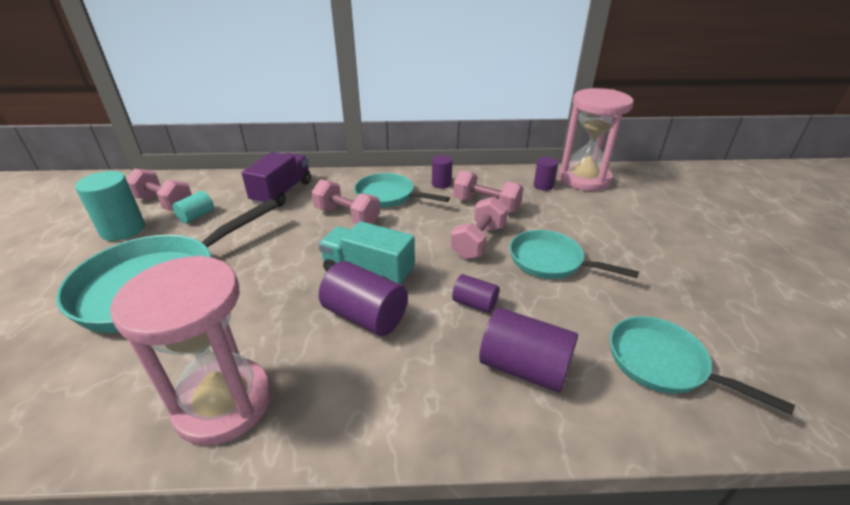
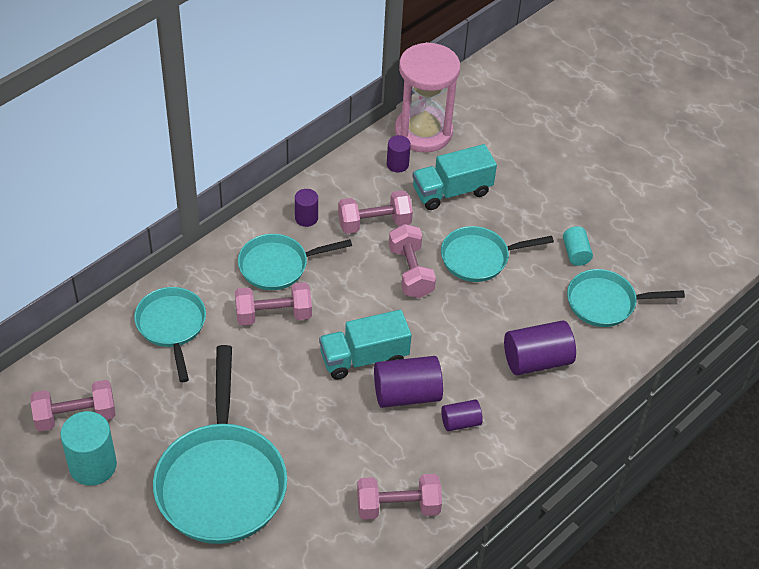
camera: 45 degrees left, 15 degrees up
pink hourglass [110,255,272,445] -> pink dumbbell [357,474,442,520]
turquoise cylinder [172,191,214,224] -> turquoise cylinder moved to [563,226,593,266]
purple truck [242,152,311,207] -> turquoise pan [134,287,206,382]
purple cylinder [452,274,499,313] -> purple cylinder moved to [441,400,483,431]
none -> turquoise truck [413,144,497,210]

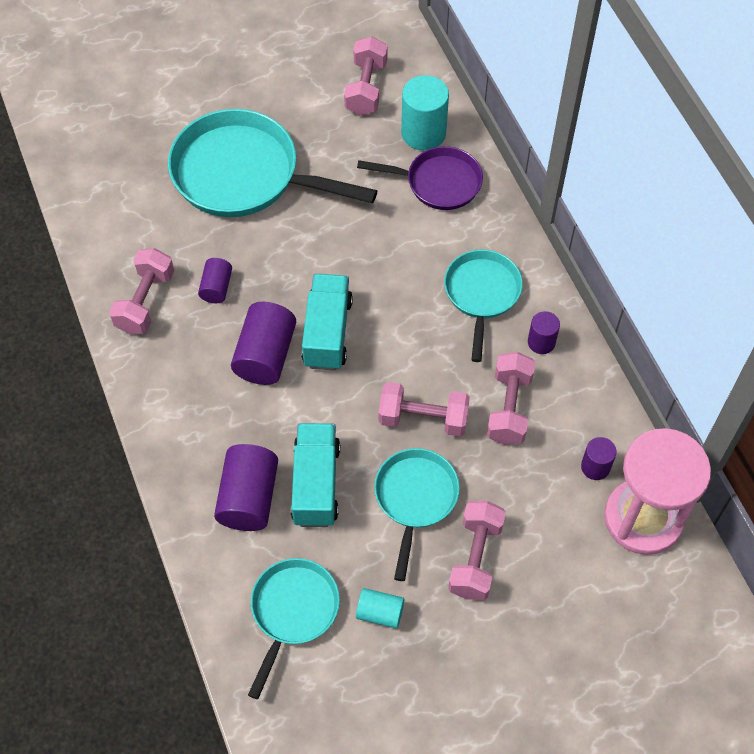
camera: 115 degrees right, 10 degrees up
turquoise cylinder [60,411,117,486] -> turquoise cylinder moved to [401,75,449,151]
turquoise pan [134,287,206,382] -> purple pan [357,146,483,210]
pink dumbbell [235,282,312,326] -> pink dumbbell moved to [448,501,506,600]
turquoise truck [413,144,497,210] -> turquoise truck moved to [291,423,340,527]
purple cylinder [441,400,483,431] -> purple cylinder moved to [198,258,232,303]

